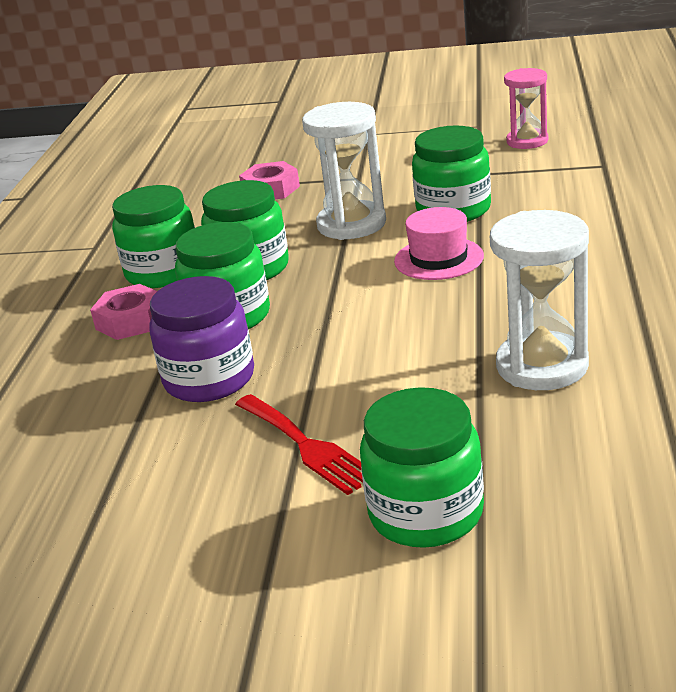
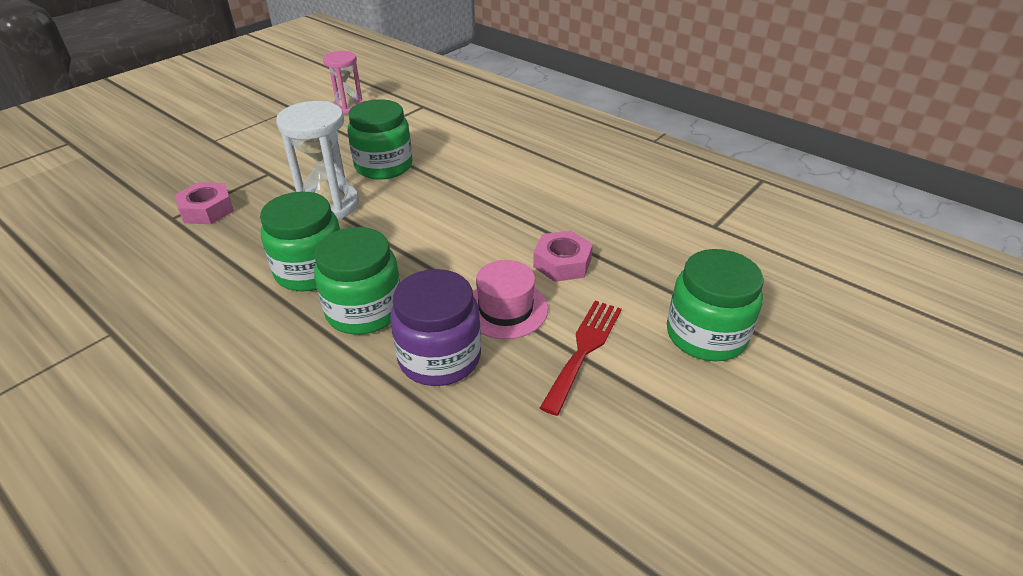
camera: 60 degrees left, 10 degrees up
pink nut [90,284,157,340] -> pink nut moved to [533,230,593,282]
green jar [112,185,195,288] -> none
red fork [235,394,363,495] -> red fork turned 60 degrees counterclockwise [540,300,622,416]
pink hat [394,207,484,280] -> pink hat moved to [473,260,548,339]
white hourglass [490,210,589,390] -> none

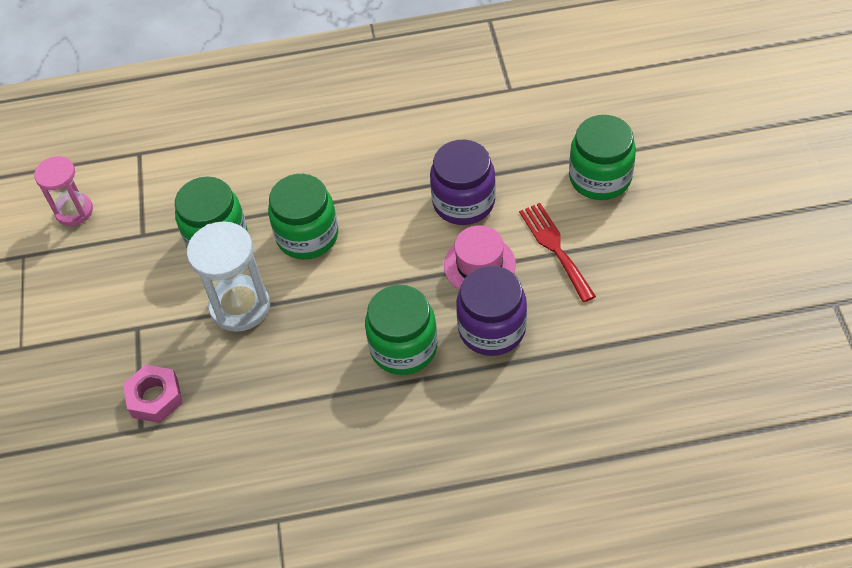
camera: 45 degrees left, 15 degrees up
green jar [260,191,340,291] -> green jar moved to [268,174,338,259]
pink nut [533,230,593,282] -> purple jar [430,140,496,225]

